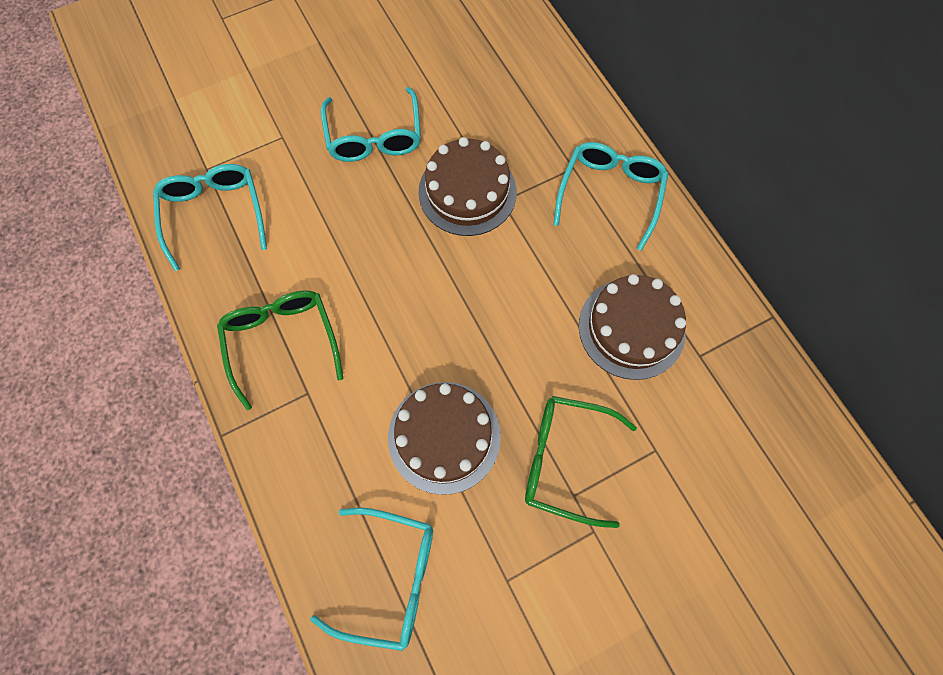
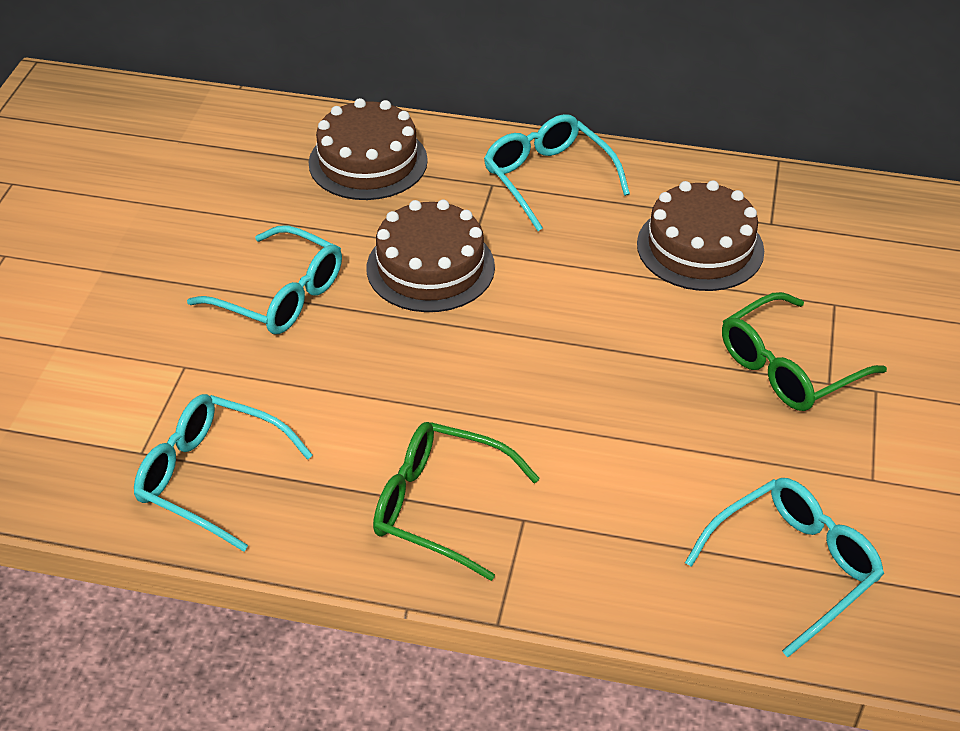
camera: 50 degrees left, 25 degrees down
brown cake [388,382,501,495] -> brown cake moved to [309,98,428,200]

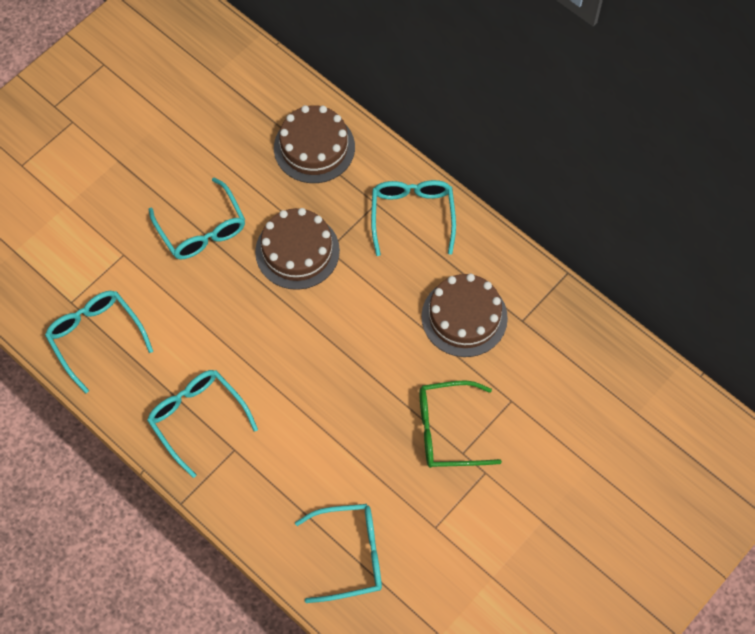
camera: 30 degrees right, 20 degrees up
green glasses [373,422,540,581] -> turquoise glasses [147,370,258,478]

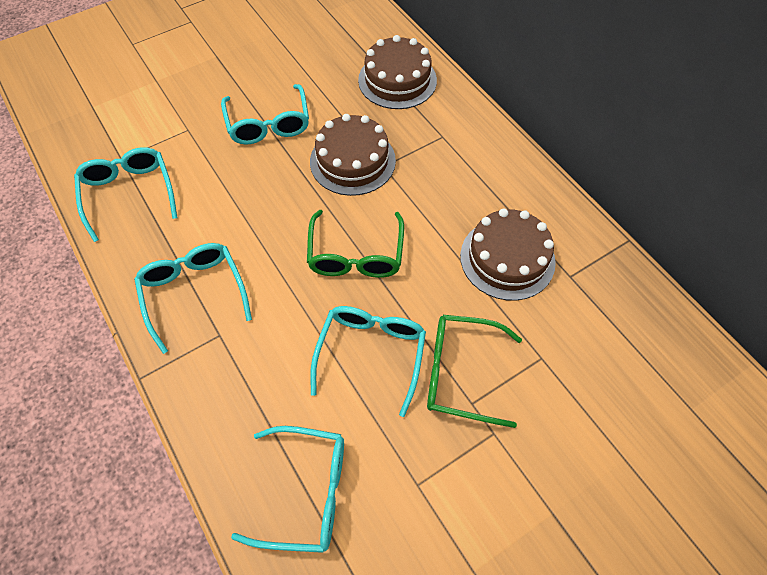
camera: 15 degrees right, 5 degrees down
turquoise glasses [371,180,456,256] -> turquoise glasses moved to [310,306,426,417]
none -> green glasses [307,210,404,278]

